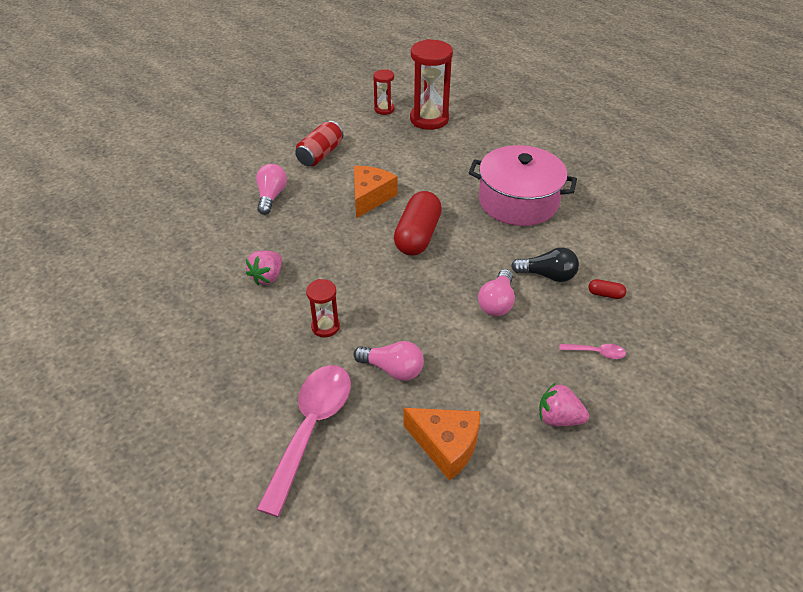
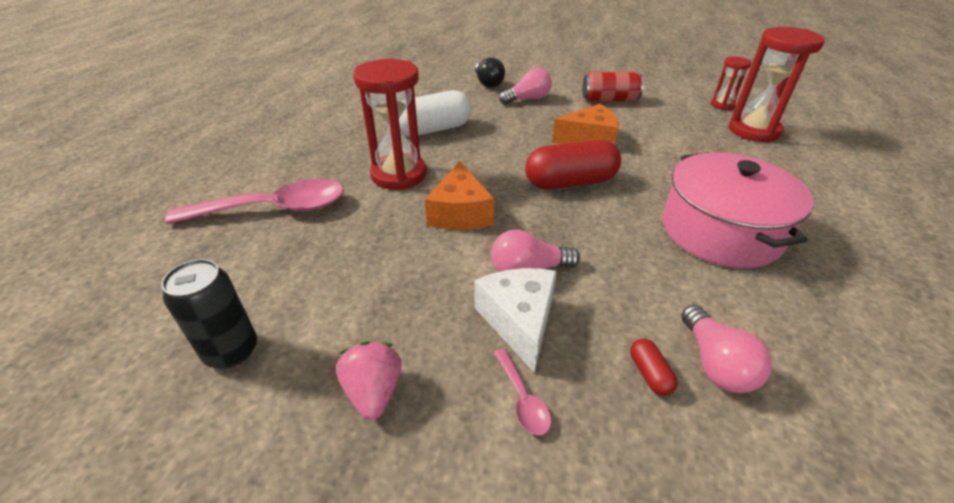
camera: 60 degrees right, 5 degrees down
pink strawberry [246,250,282,285] -> white capsule [399,90,472,137]
red hourglass [306,279,340,337] -> red hourglass [353,59,426,190], size x1.90
pink light bulb [354,341,424,381] -> pink light bulb moved to [681,305,772,393]
orange cheese [403,408,481,481] -> orange cheese moved to [425,162,494,230]
black light bulb [511,247,579,282] -> black light bulb moved to [475,57,505,88]
none -> black can [161,259,257,369]
none -> white cheese [475,268,557,373]

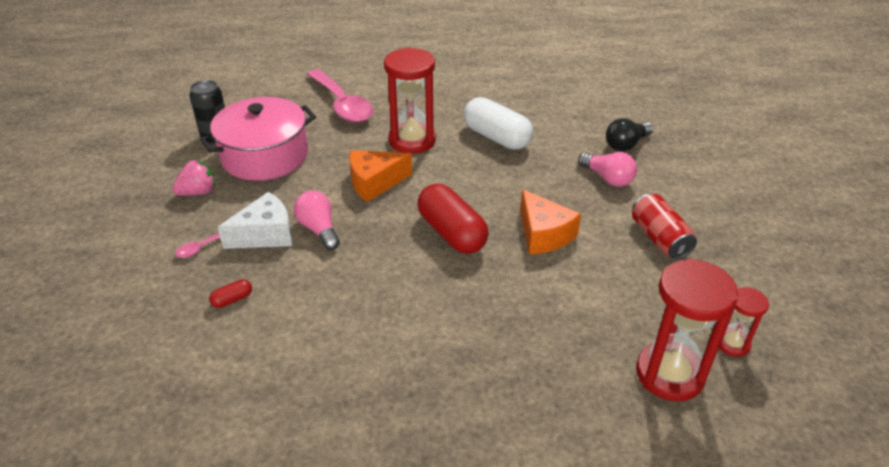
camera: 70 degrees right, 0 degrees up
pink pot [663,152,814,268] -> pink pot moved to [200,97,316,181]
pink light bulb [681,305,772,393] -> none

